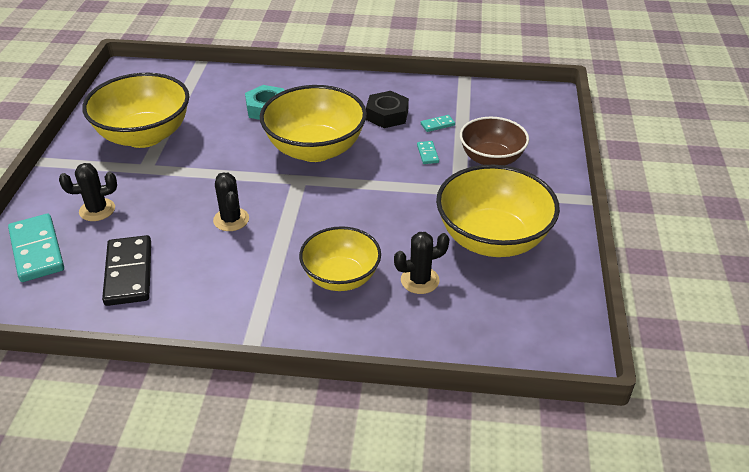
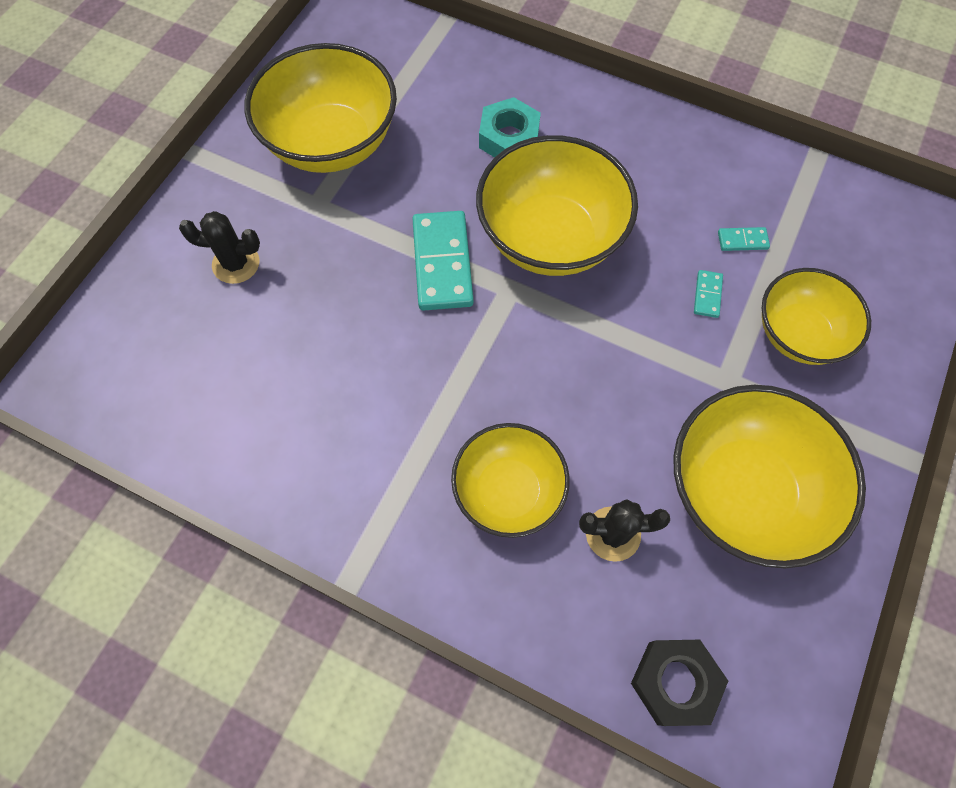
camera: 20 degrees right, 25 degrees up
turquoise domino [8,214,64,282] -> turquoise domino moved to [412,211,474,311]
black domino [102,235,151,306] -> none
black cactus [213,173,249,231] -> none
black nut [366,91,409,128] -> black nut moved to [631,640,728,726]
brown bowl [460,117,529,165] -> yellow bowl [762,268,871,365]

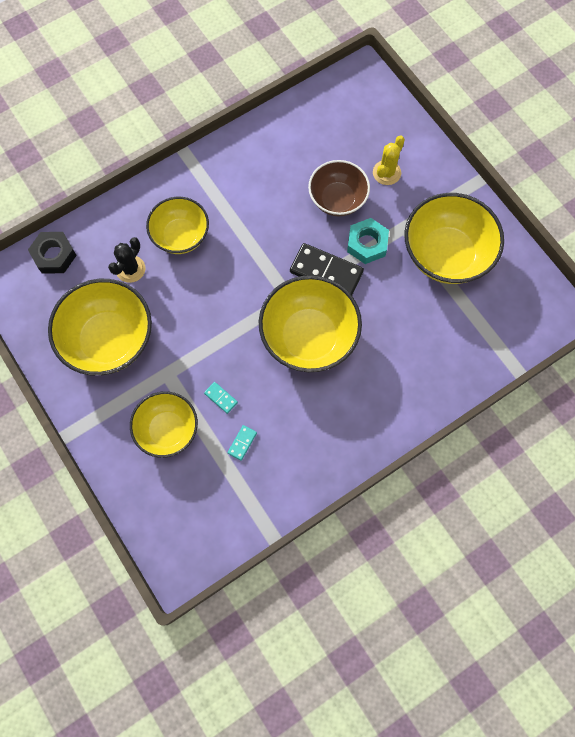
camera: 120 degrees right, 5 degrees up
black cactus [179,211,260,284] -> yellow cactus [373,136,405,185]
turquoise domino [412,211,474,311] -> black domino [290,243,364,295]
turquoise nut [479,97,541,157] -> turquoise nut moved to [347,218,389,264]
none -> brown bowl [308,160,370,216]

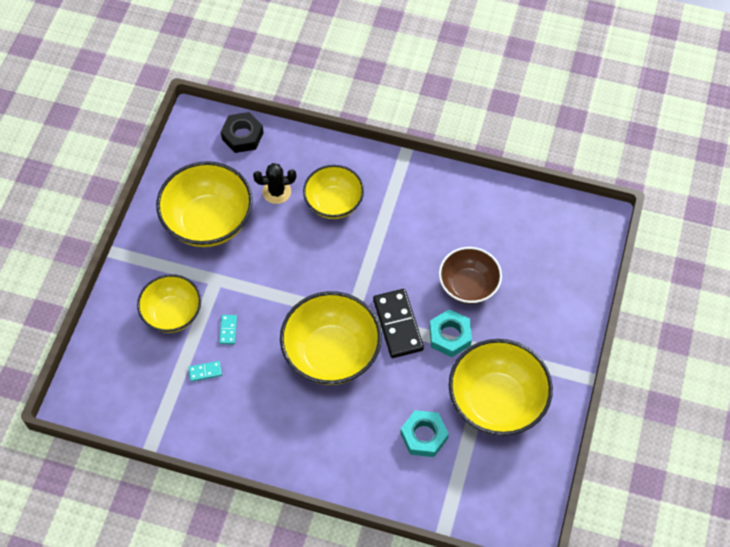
camera: 50 degrees right, 10 degrees down
yellow cactus [373,136,405,185] -> none
none -> turquoise nut [400,410,449,457]

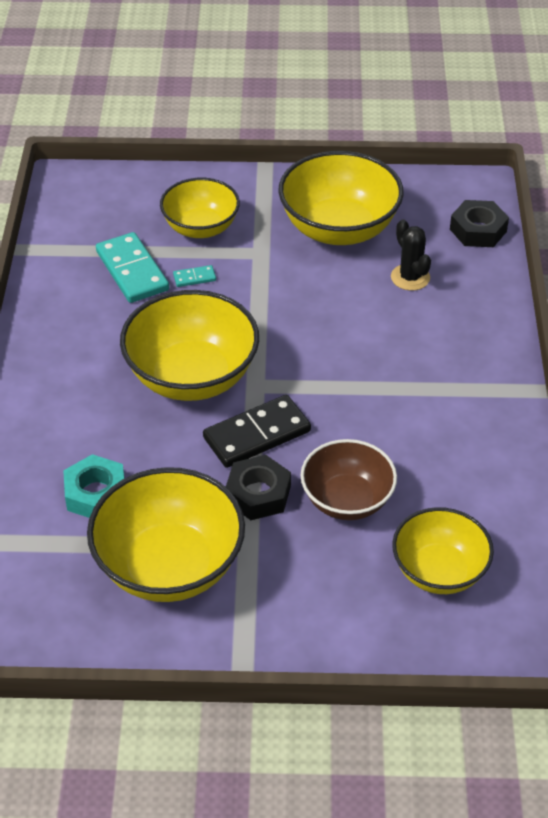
camera: 75 degrees right, 15 degrees down
turquoise domino [188,361,222,382] -> turquoise domino [96,232,169,303], size x2.20
yellow bowl [303,165,364,219] -> yellow bowl moved to [392,507,494,594]
turquoise nut [429,309,472,357] -> black nut [226,455,291,520]

